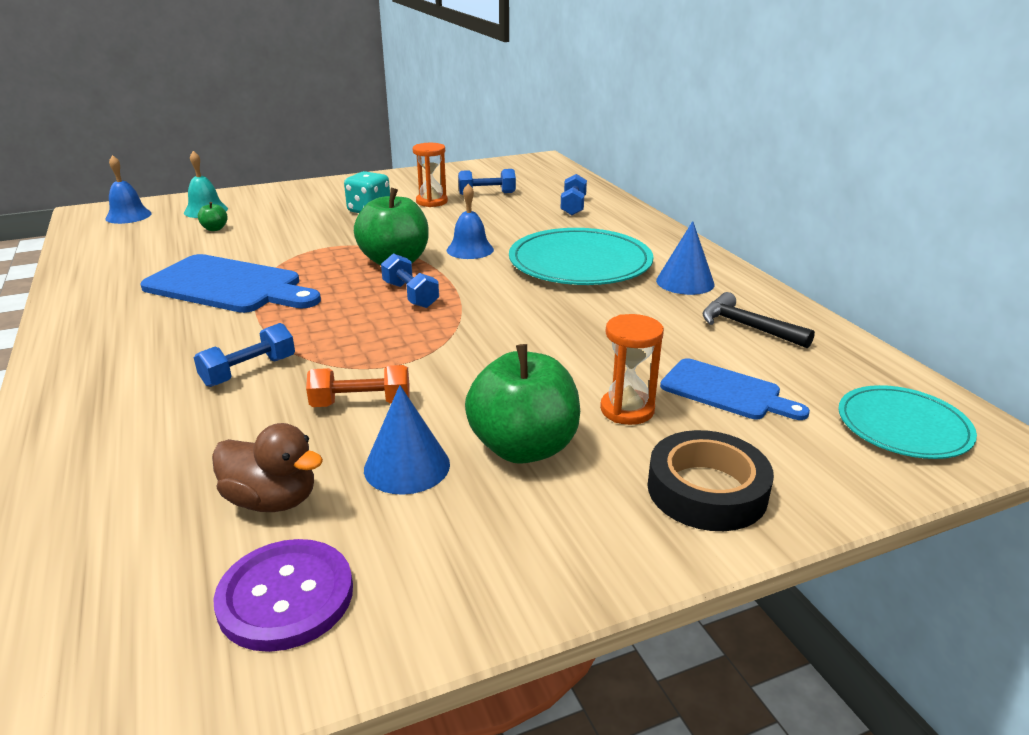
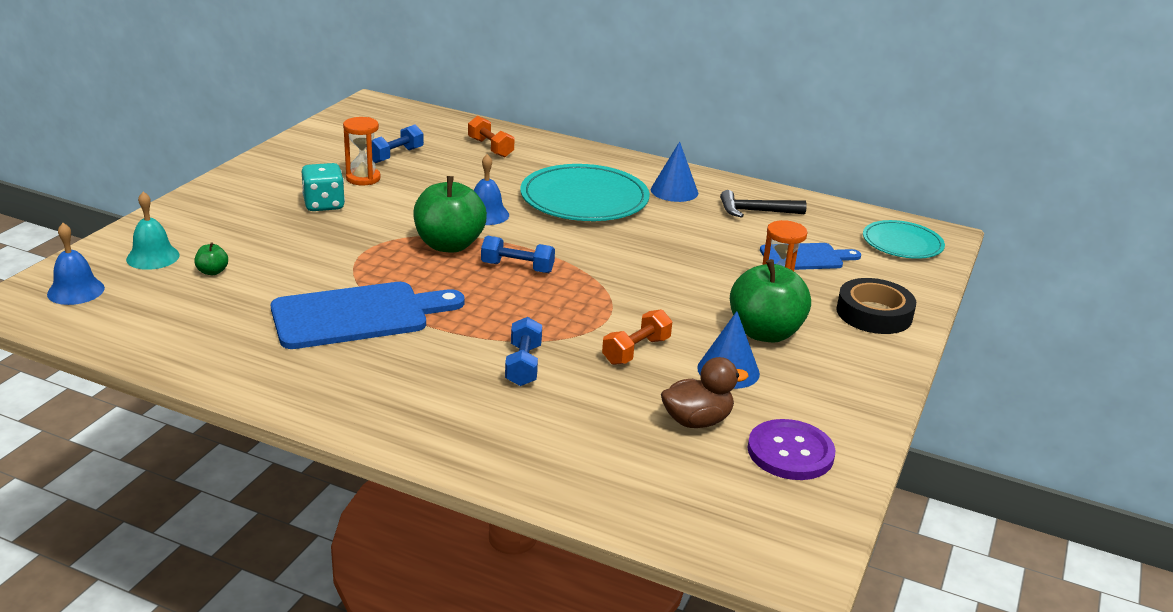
camera: 45 degrees left, 0 degrees up
blue dumbbell [560,174,587,215] -> orange dumbbell [468,116,515,157]

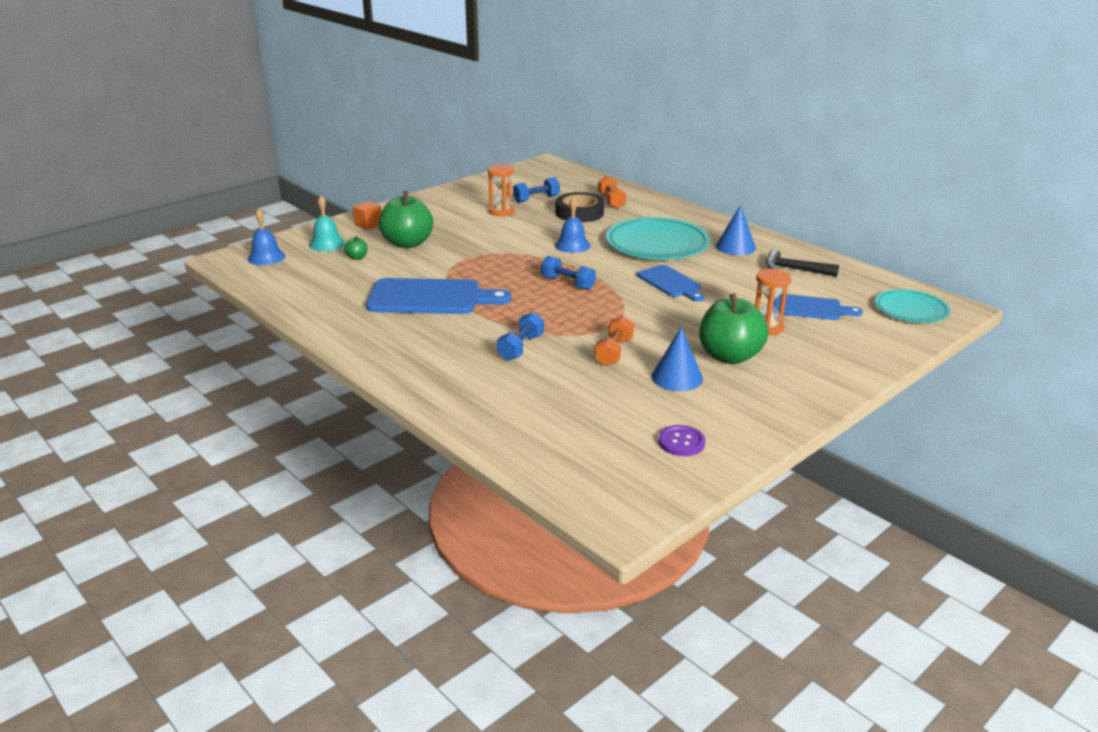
camera: 25 degrees right, 0 degrees up
turquoise dice [302,163,345,211] -> none
green apple [413,176,487,253] -> green apple moved to [379,191,433,248]
orange dumbbell [602,309,672,365] -> orange dumbbell turned 45 degrees counterclockwise [594,316,634,366]
brown duck [661,357,749,428] -> none
purple button [747,419,835,480] -> purple button [658,425,705,456], size x0.65
black tape [836,278,916,334] -> black tape moved to [556,192,604,222]
none -> orange cube [353,201,381,230]
none -> blue cutting board [637,265,705,302]

